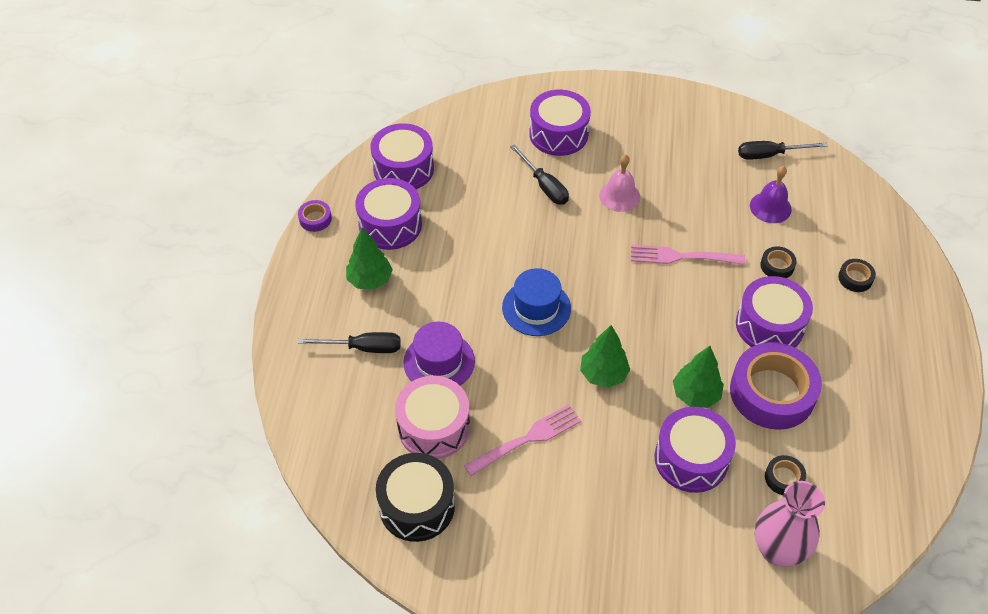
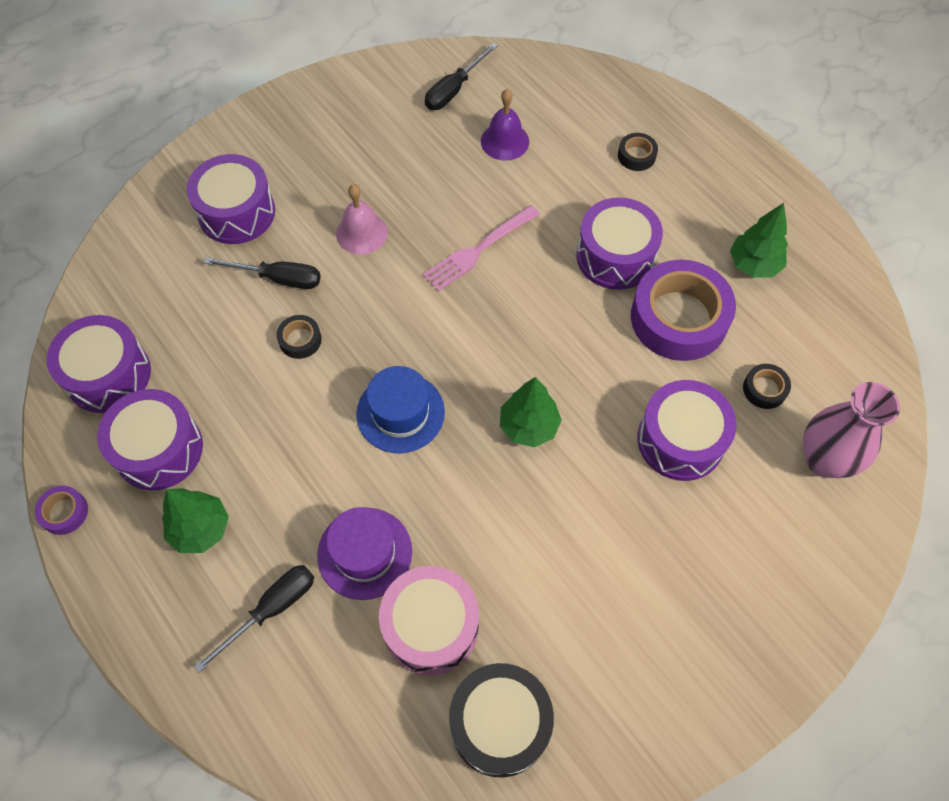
camera: 45 degrees left, 10 degrees up
pink fork [464,404,581,476] -> none
green tree [673,346,724,408] -> green tree moved to [730,203,788,278]
black tape [760,246,797,278] -> black tape moved to [277,315,322,359]

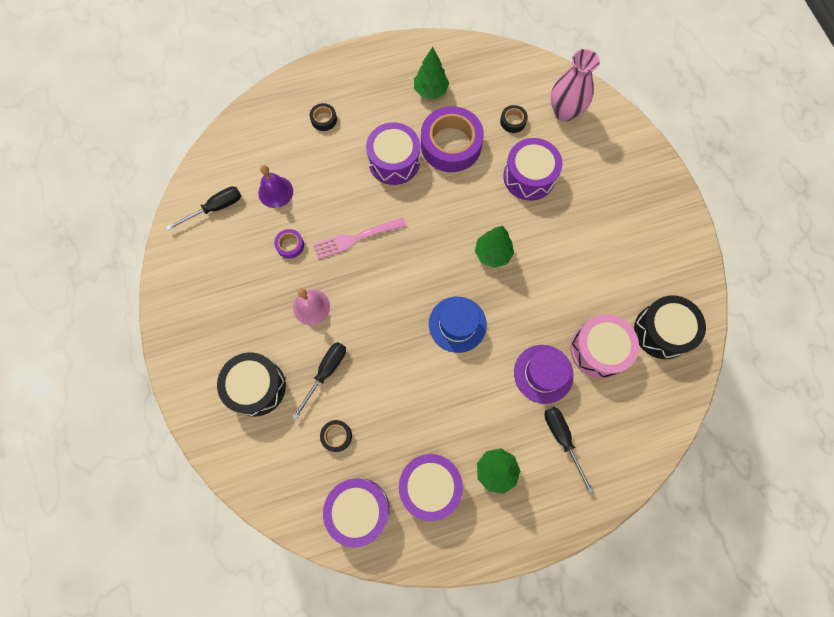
camera: 70 degrees left, 10 degrees up
purple tape [35,486,88,535] -> purple tape moved to [274,229,304,259]
purple drum [187,154,275,244] -> black drum [217,352,286,417]
black tape [277,315,322,359] -> black tape moved to [320,420,352,452]
pink fork [423,205,540,292] -> pink fork turned 90 degrees clockwise [313,217,406,259]
black screwdriver [425,43,498,110] -> black screwdriver turned 90 degrees counterclockwise [166,186,241,231]

